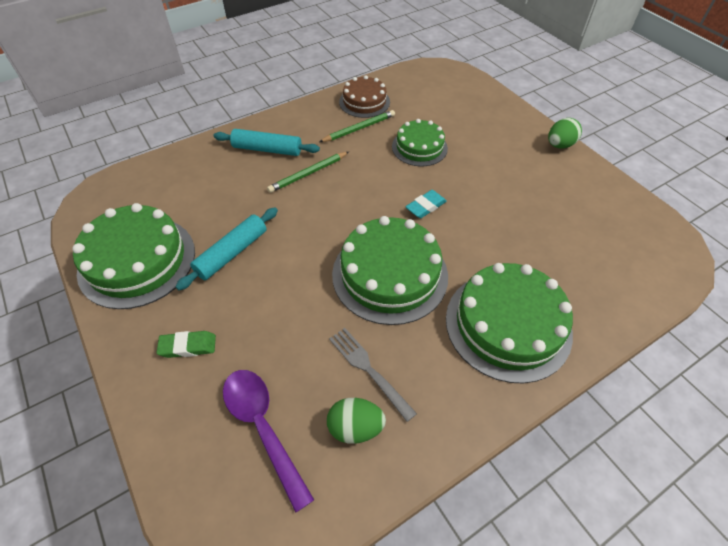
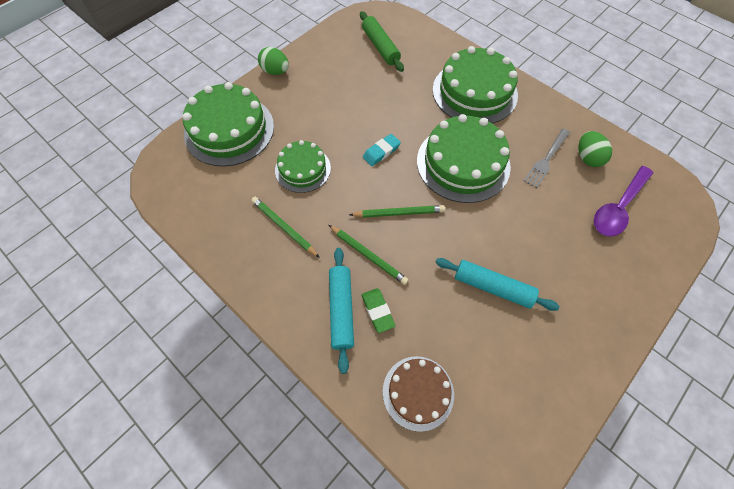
camera: 105 degrees left, 10 degrees up
green cake [72,203,195,309] -> green cake moved to [183,82,274,167]
green eraser [156,331,216,358] -> green eraser moved to [362,288,395,333]
brown cake [339,75,390,118] -> brown cake moved to [383,356,454,432]
turquoise eraser [405,190,447,218] -> turquoise eraser turned 75 degrees counterclockwise [363,134,401,166]
none -> green pencil [349,205,445,218]
none -> green rolling pin [360,11,404,72]

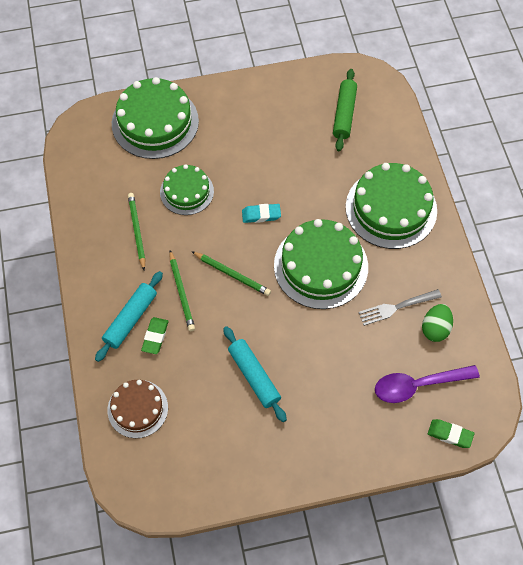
camera: 35 degrees right, 0 degrees up
green egg [258,47,289,75] -> none
none -> green eraser [428,419,474,448]

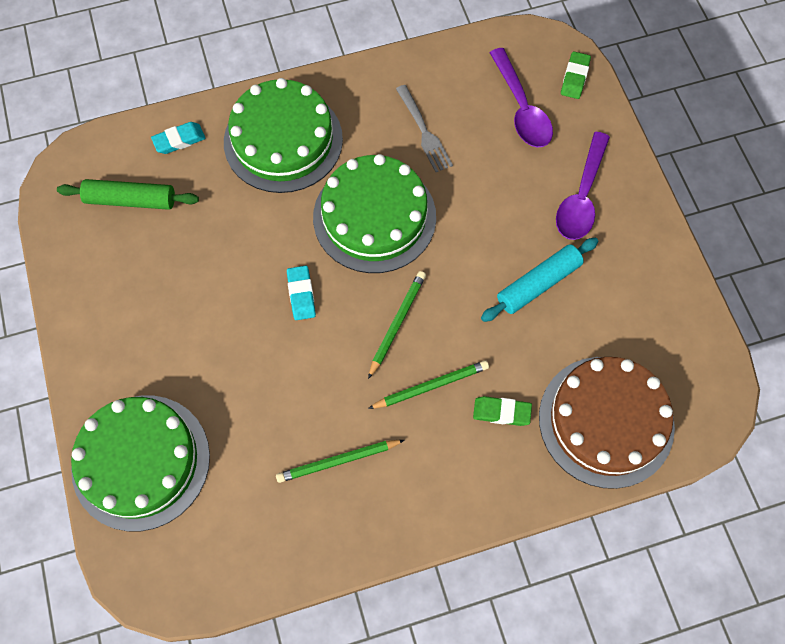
camera: 95 degrees left, 5 degrees up
turquoise rolling pin [95,271,163,362] -> none
brown cake [108,380,168,438] -> brown cake [539,357,675,489], size x1.68
green cake [160,164,214,215] -> none
green egg [422,304,453,342] -> none
none -> turquoise eraser [151,122,206,154]
none -> purple spoon [556,132,610,240]

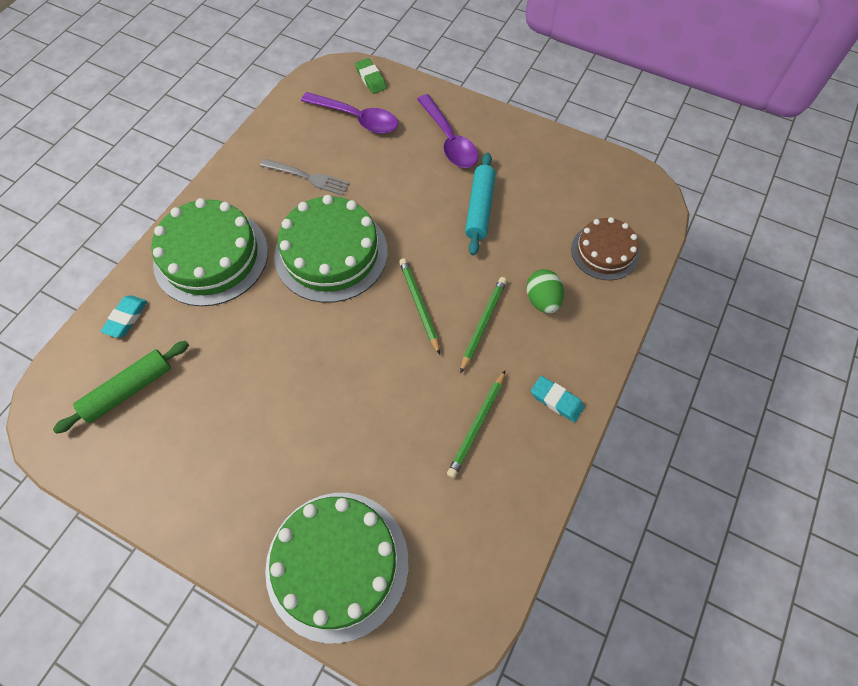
camera: 45 degrees left, 5 degrees down
turquoise eraser [287,266,316,320] -> turquoise eraser moved to [531,376,585,422]
green eraser [473,396,532,426] -> green egg [526,269,564,314]
brown cake [539,357,675,489] -> brown cake [571,217,639,280], size x0.60

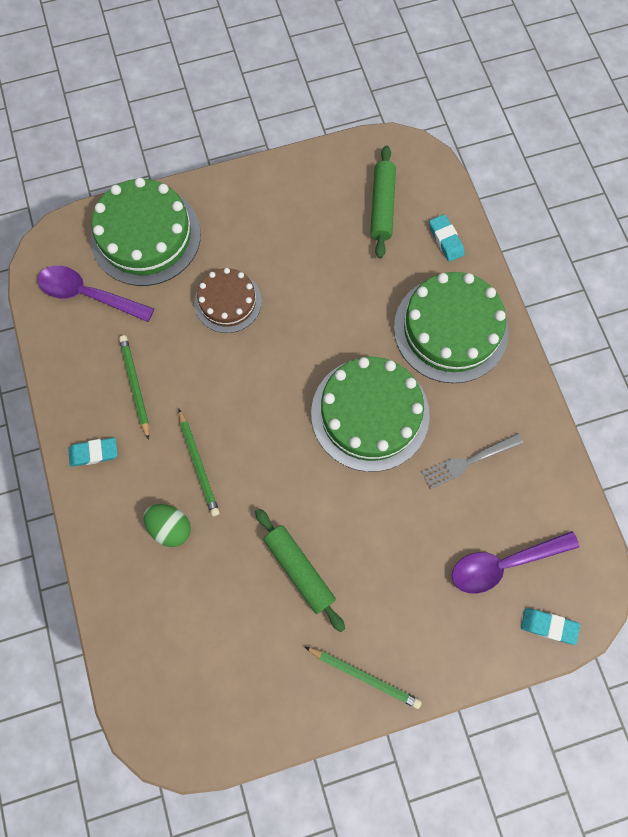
camera: 135 degrees right, 10 degrees up
green eraser [355,58,387,94] -> turquoise eraser [521,608,580,645]
green pencil [399,258,440,355] -> green pencil moved to [305,647,422,709]
purple spoon [417,94,478,168] -> purple spoon moved to [37,266,154,322]
turquoise rolling pin [465,153,495,255] -> green rolling pin [255,509,345,632]
brown cake [571,217,639,280] -> brown cake moved to [194,268,262,333]

